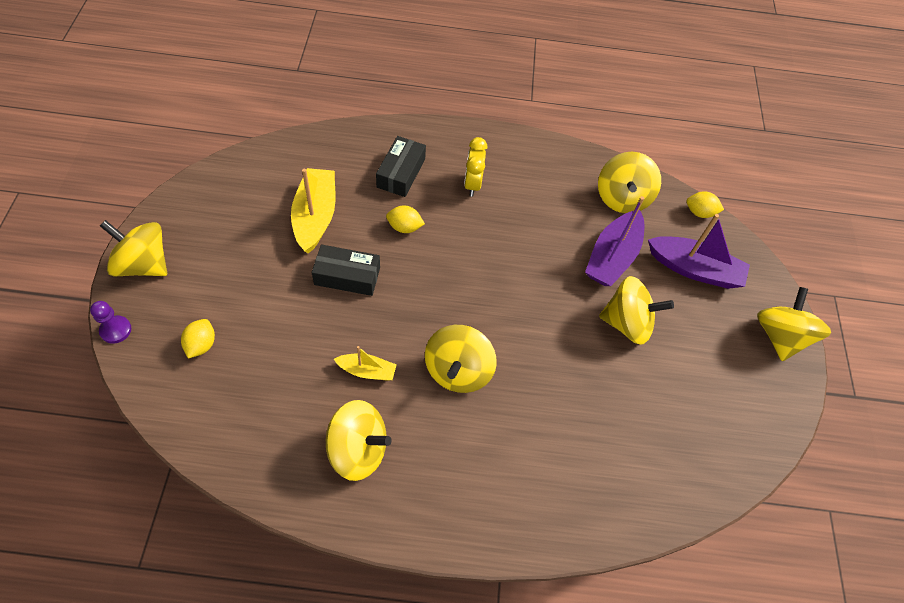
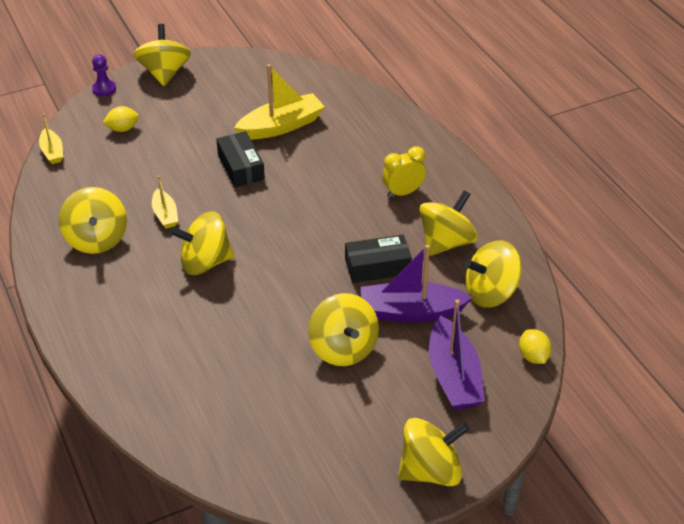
camera: 65 degrees right, 15 degrees down
black box [376,136,426,197] -> black box moved to [345,235,412,283]
yellow lemon [386,205,425,233] -> none
none -> yellow boat [39,114,63,164]
none -> yellow spinning top [419,190,478,256]

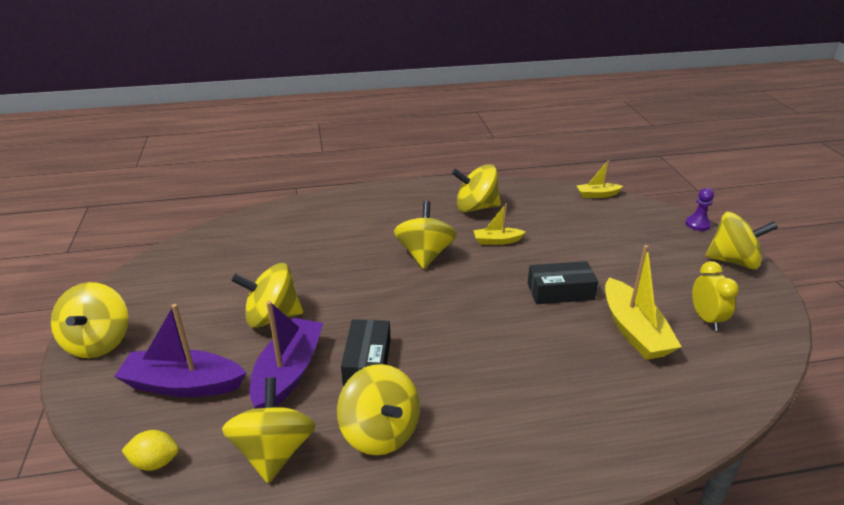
camera: 105 degrees right, 10 degrees down
yellow lemon [103,106,139,132] -> none
yellow clock [382,146,426,198] -> yellow clock moved to [692,261,739,331]

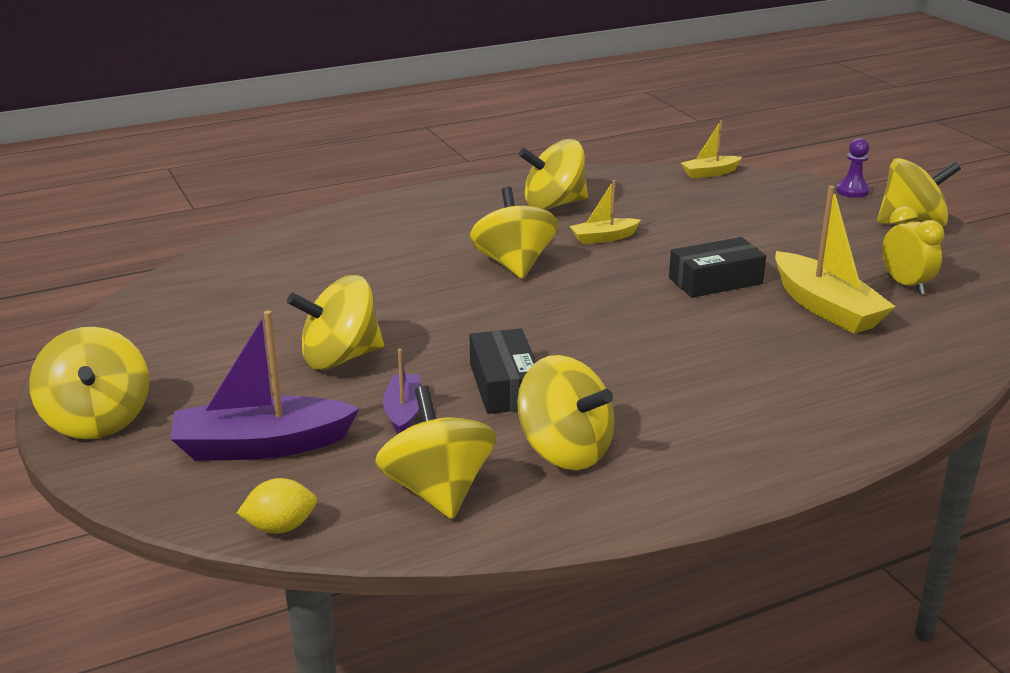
camera: 15 degrees left, 5 degrees down
purple boat [250,301,323,408] -> purple boat [383,349,422,434], size x0.55

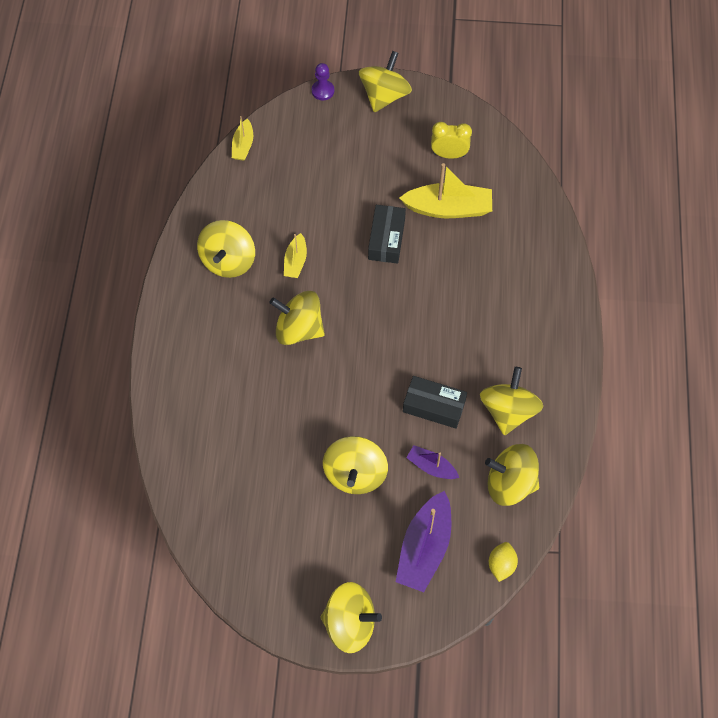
camera: 60 degrees left, 35 degrees up
yellow spinning top [517,355,615,470] -> yellow spinning top turned 60 degrees counterclockwise [480,367,543,435]

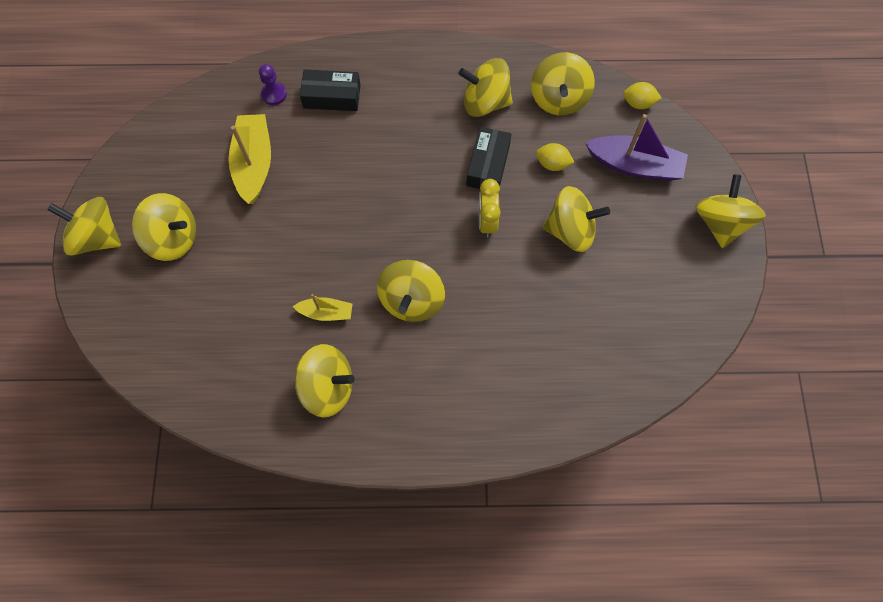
camera: 95 degrees left, 5 degrees up
yellow boat [232,116,253,161] -> none
purple pawn [312,63,334,100] -> purple pawn moved to [259,64,287,105]
black box [368,205,406,264] -> black box moved to [300,69,361,111]
purple boat [406,445,459,479] -> yellow lemon [536,143,574,171]
yellow clock [431,122,472,159] -> yellow clock moved to [479,179,501,238]
none -> yellow spinning top [132,193,196,261]

